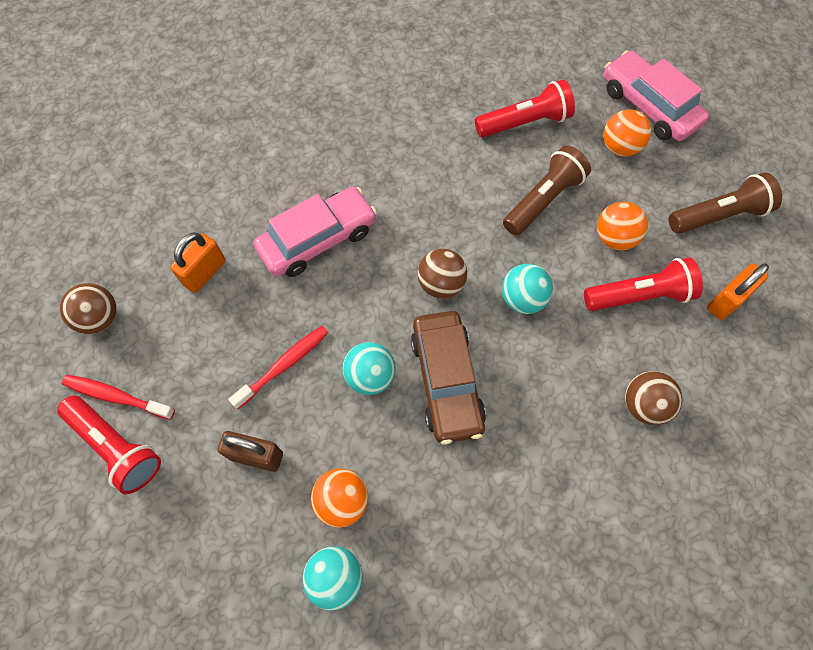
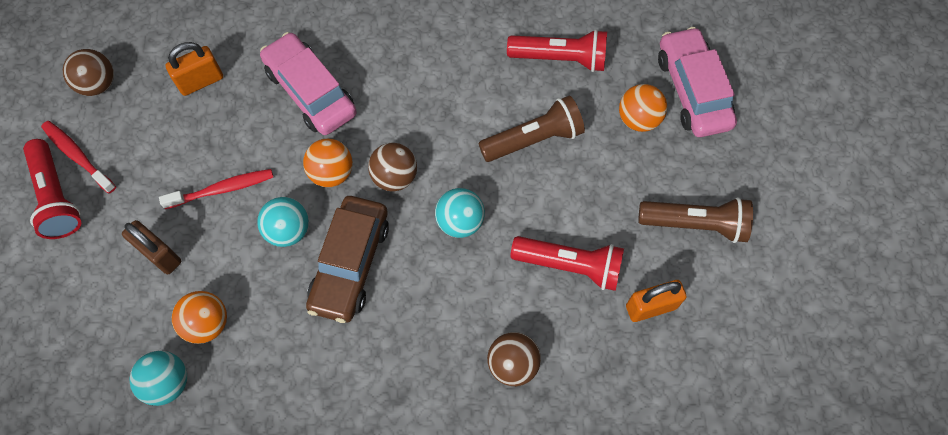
camera: 25 degrees right, 0 degrees up
pink car [254,187,377,277] -> pink car turned 120 degrees counterclockwise [260,32,357,135]
orange ball [597,202,648,250] -> orange ball moved to [303,139,353,187]

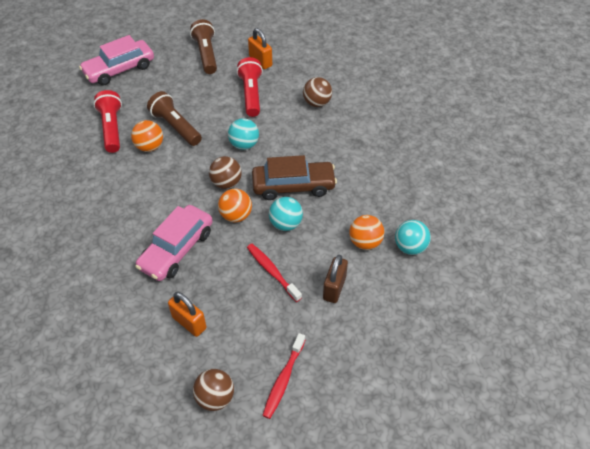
camera: 110 degrees left, 15 degrees down
red flashlight [23,139,81,239] -> none
orange ball [619,84,667,132] -> orange ball moved to [131,120,163,152]

